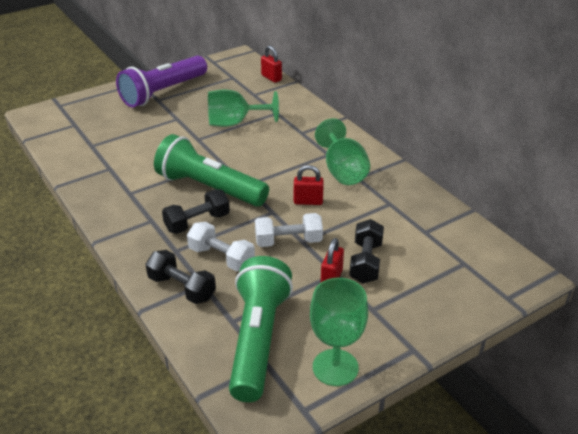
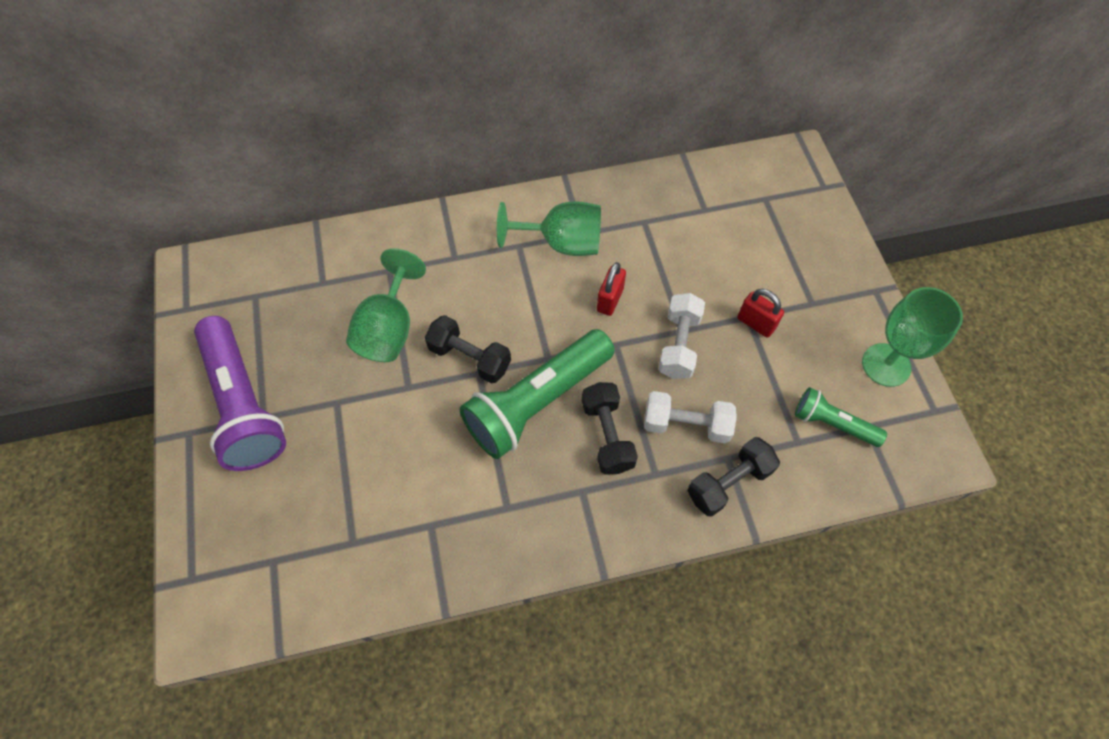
camera: 70 degrees left, 25 degrees up
white dumbbell [187,222,255,271] -> white dumbbell turned 45 degrees clockwise [644,391,737,444]
green flashlight [229,256,293,402] -> green flashlight [795,387,887,447], size x0.52
red padlock [261,46,282,83] -> none
black dumbbell [349,219,384,284] -> black dumbbell moved to [425,315,511,383]

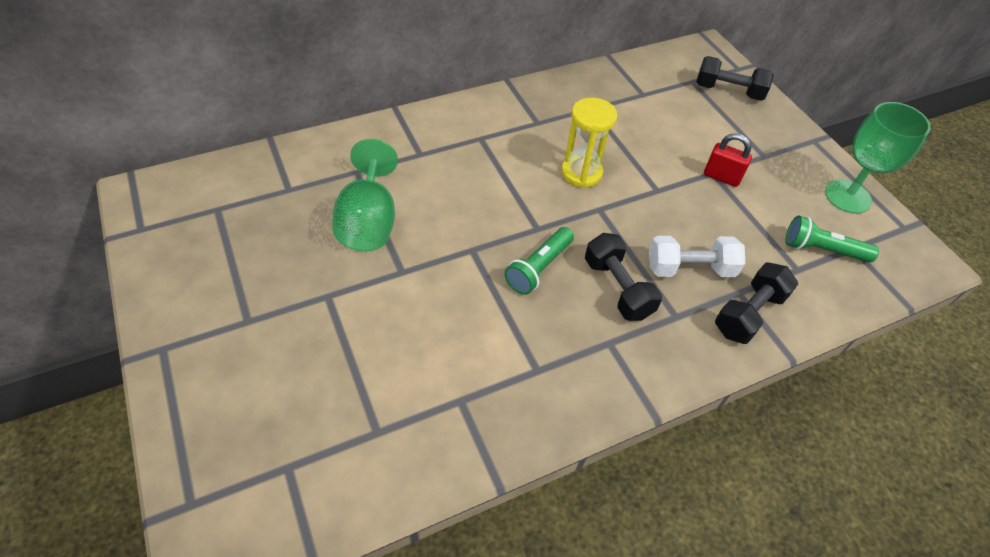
camera: 15 degrees left, 10 degrees down
purple flashlight [194,316,286,471] -> none
black dumbbell [425,315,511,383] -> black dumbbell moved to [696,56,774,101]
green flashlight [460,329,615,459] -> green flashlight [504,227,574,295], size x0.52
green goblet [497,202,601,256] -> none
red padlock [597,262,626,316] -> yellow hourglass [561,98,617,188]
white dumbbell [659,293,705,379] -> none

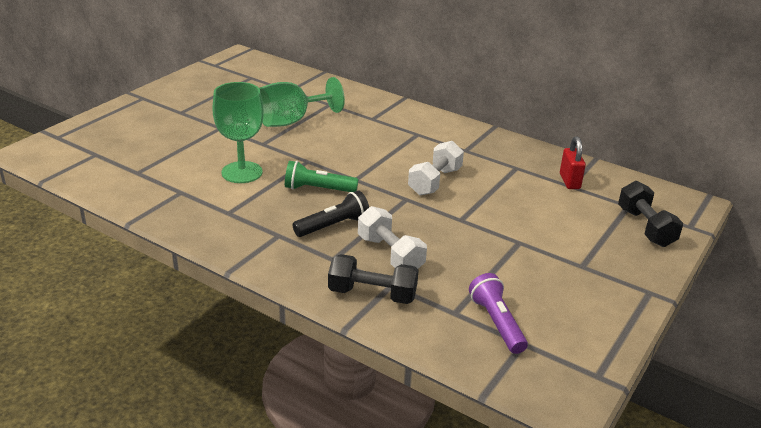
camera: 60 degrees right, 20 degrees down
yellow hourglass [561,98,617,188] -> white dumbbell [408,141,464,195]
black dumbbell [585,233,662,321] -> black flashlight [293,190,369,237]
red padlock [704,133,752,187] -> red padlock moved to [560,136,586,189]
green flashlight [786,215,879,262] -> purple flashlight [469,273,528,354]
green goblet [825,102,931,214] -> green goblet moved to [212,82,264,183]

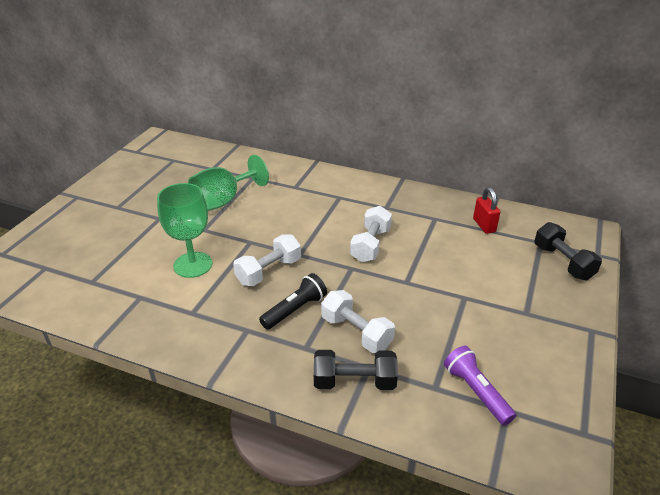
camera: 10 degrees left, 5 degrees up
green flashlight [285,161,359,192] -> white dumbbell [233,234,301,286]

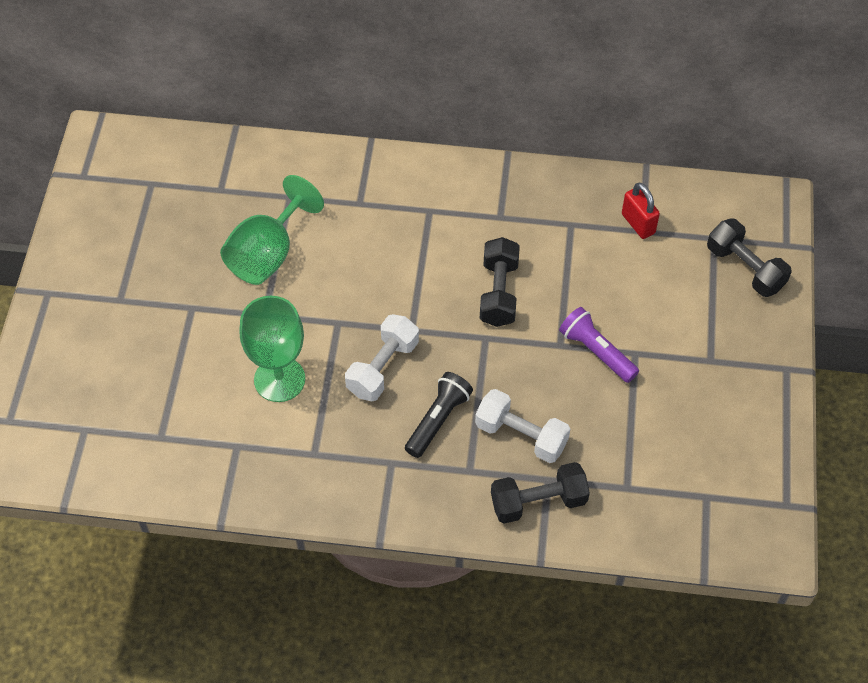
camera: 15 degrees left, 20 degrees up
white dumbbell [350,206,392,262] -> black dumbbell [480,237,520,327]
purple flashlight [444,346,516,425] -> purple flashlight moved to [559,307,639,383]

